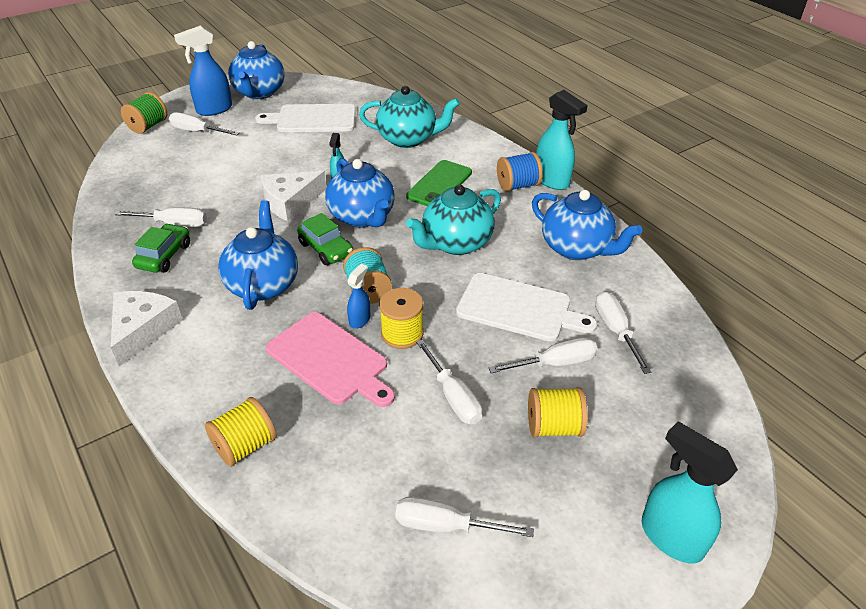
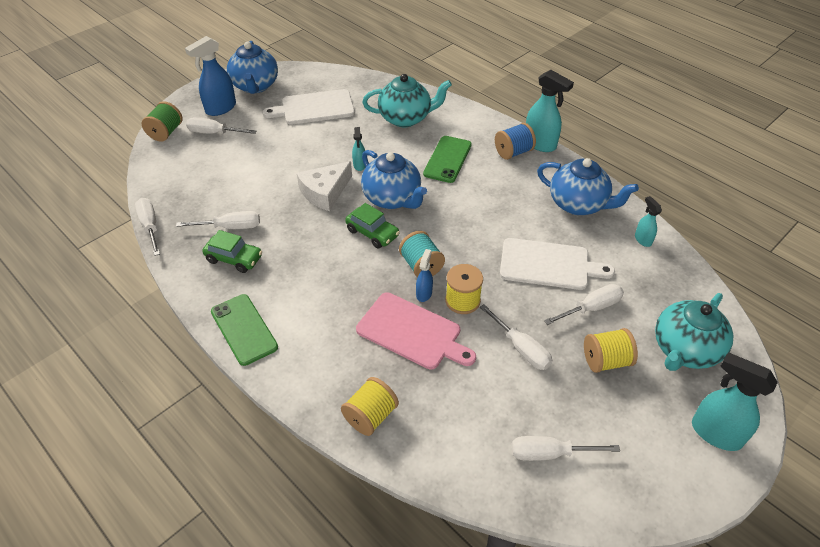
camera: 10 degrees left, 5 degrees up
white cheese [111,291,183,366] -> green phone [211,294,278,366]
green car [132,223,190,273] -> green car turned 105 degrees clockwise [202,230,262,273]
blue teapot [218,200,298,310] -> none
turquoise teapot [406,185,501,255] -> turquoise teapot moved to [655,293,734,371]
white screwdriver [595,291,651,374] -> white screwdriver moved to [135,198,160,256]
none -> turquoise spray bottle [635,196,662,247]

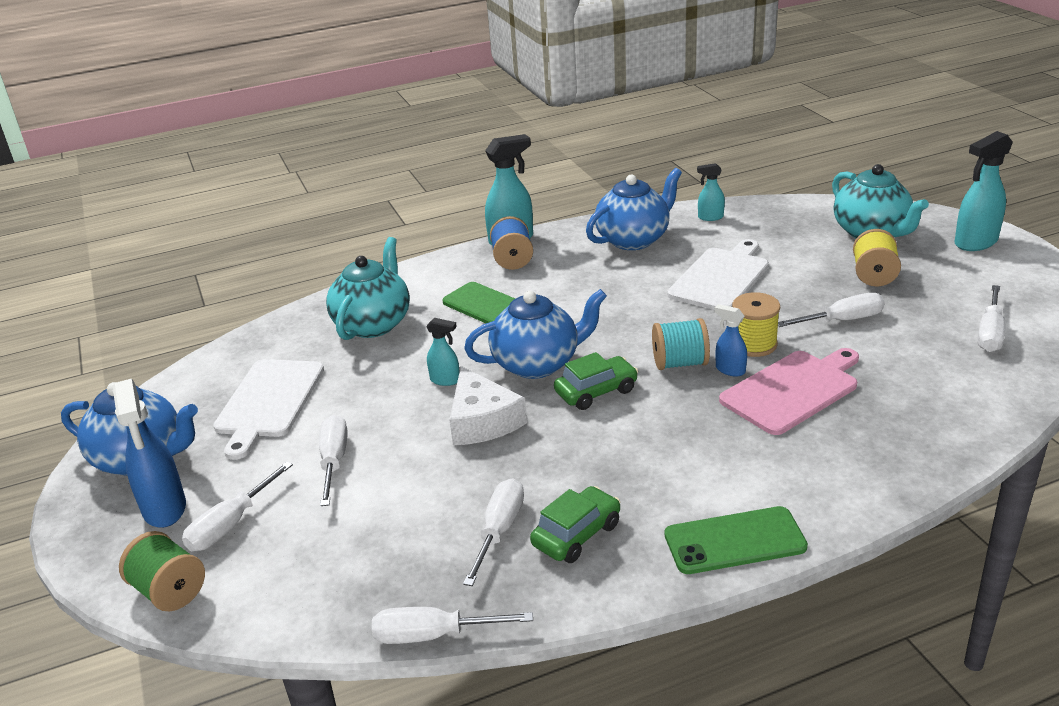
camera: 65 degrees left, 15 degrees down
yellow spool [341,377,399,436] -> none
white screwdriver [544,284,624,325] -> white screwdriver moved to [319,415,347,506]

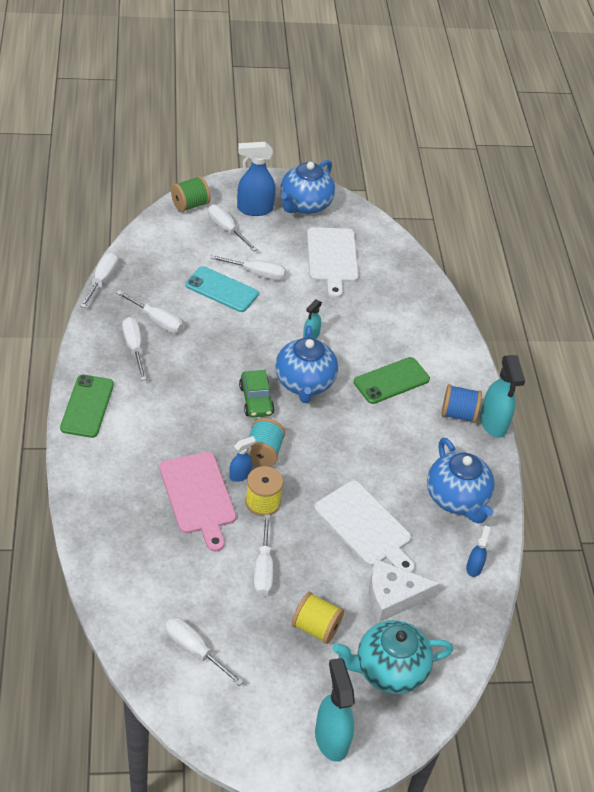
camera: 100 degrees right, 15 degrees up
white cutting board [213,359,324,460] -> white cutting board turned 120 degrees counterclockwise [307,227,359,298]
turquoise teapot [326,237,410,340] -> none
white cheese [449,366,527,445] -> white cheese moved to [369,559,440,622]
green car [530,486,620,563] -> white screwdriver [122,317,147,381]
turquoise spray bottle [697,163,725,221] -> blue spray bottle [466,526,491,577]
none -> turquoise phone [185,266,259,312]

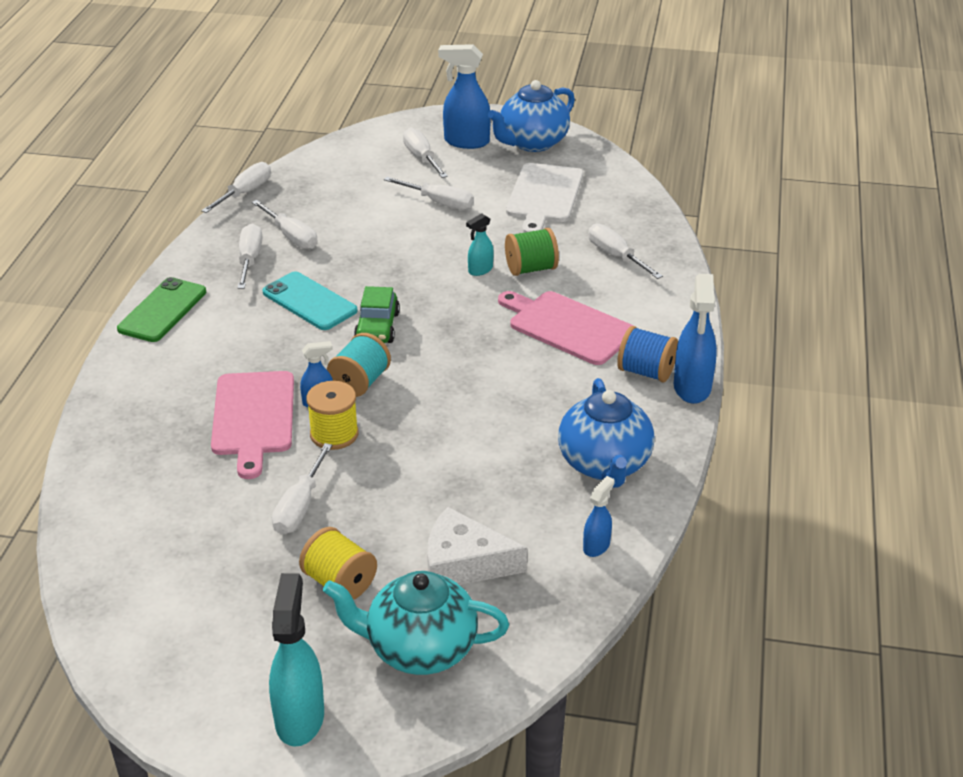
camera: 20 degrees right, 10 degrees down
white screwdriver [165,618,244,686] -> white screwdriver moved to [588,223,663,279]
green spool [171,176,211,212] -> green spool moved to [505,228,559,276]
turquoise phone [185,266,259,312] -> turquoise phone moved to [263,271,358,330]
blue teapot [275,326,338,403] -> none
white cutting board [314,481,415,573] -> none
green phone [354,357,430,404] -> pink cutting board [498,291,633,365]
turquoise spray bottle [480,355,525,438] -> blue spray bottle [674,274,717,404]

